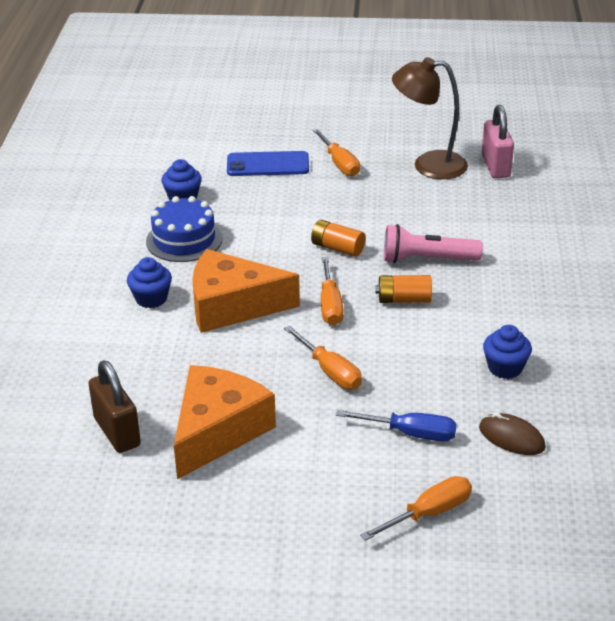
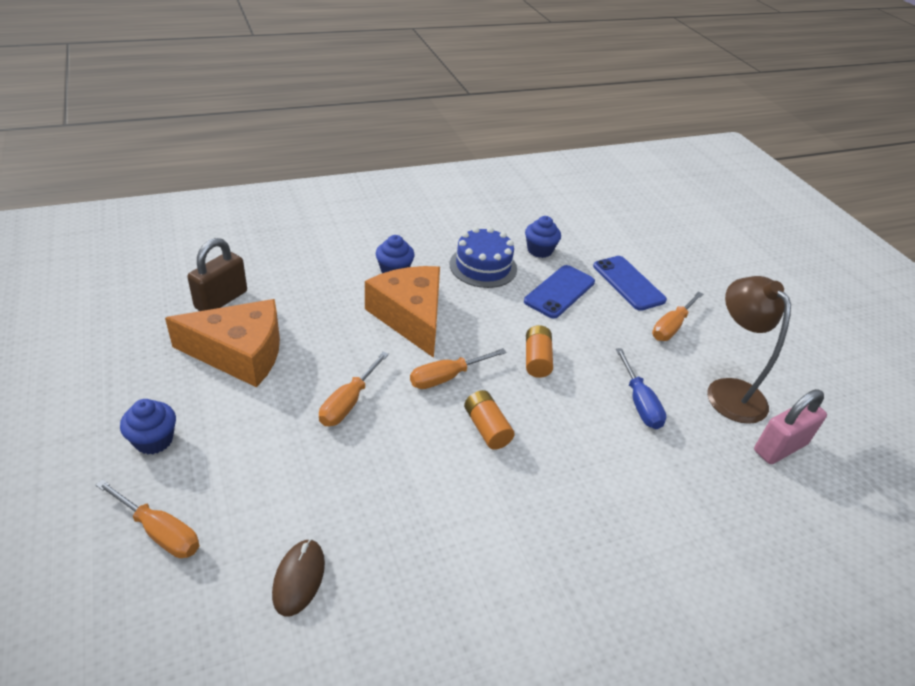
camera: 60 degrees right, 5 degrees up
blue screwdriver [336,410,457,442] -> blue screwdriver moved to [616,348,667,429]
pink flashlight [384,224,483,263] -> none
blue cupcake [483,325,532,379] -> blue cupcake moved to [120,399,176,454]
none -> blue phone [524,265,595,318]

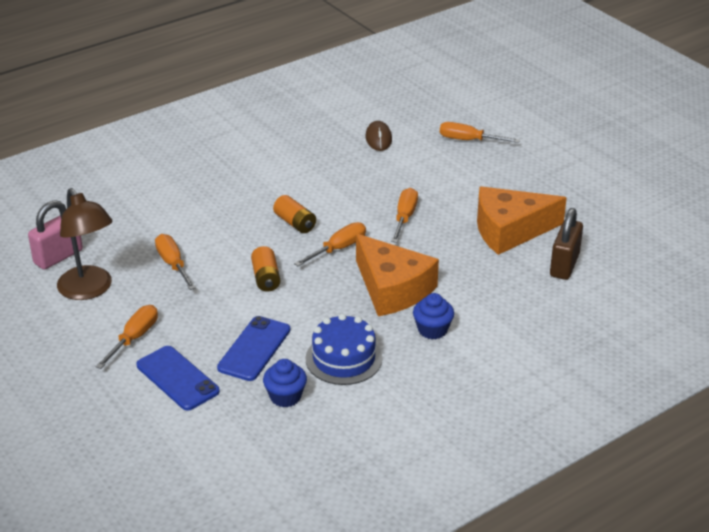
camera: 170 degrees right, 5 degrees down
blue cupcake [120,399,176,454] -> none
blue screwdriver [616,348,667,429] -> orange screwdriver [155,234,196,290]

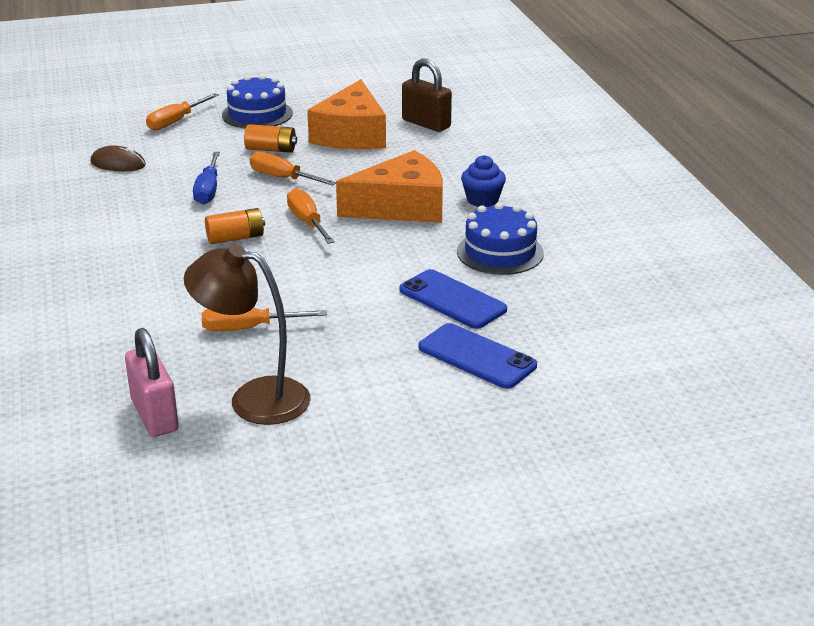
camera: 70 degrees left, 5 degrees down
brown lamp [57,188,113,300] -> brown lamp turned 150 degrees counterclockwise [184,244,310,425]
orange screwdriver [95,305,158,369] -> none
blue phone [136,346,220,411] -> blue phone turned 60 degrees clockwise [418,323,537,389]
orange battery [251,246,280,292] -> orange battery moved to [244,124,297,153]
blue cupcake [263,359,307,407] -> none
none -> blue screwdriver [193,152,220,204]
none -> blue cake [222,74,293,128]

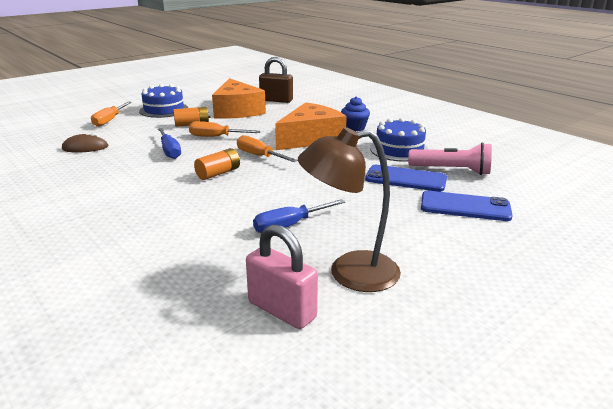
camera: 25 degrees left, 5 degrees down
orange screwdriver [202,307,327,331] -> blue screwdriver [253,199,345,233]
none -> pink flashlight [408,143,492,175]

